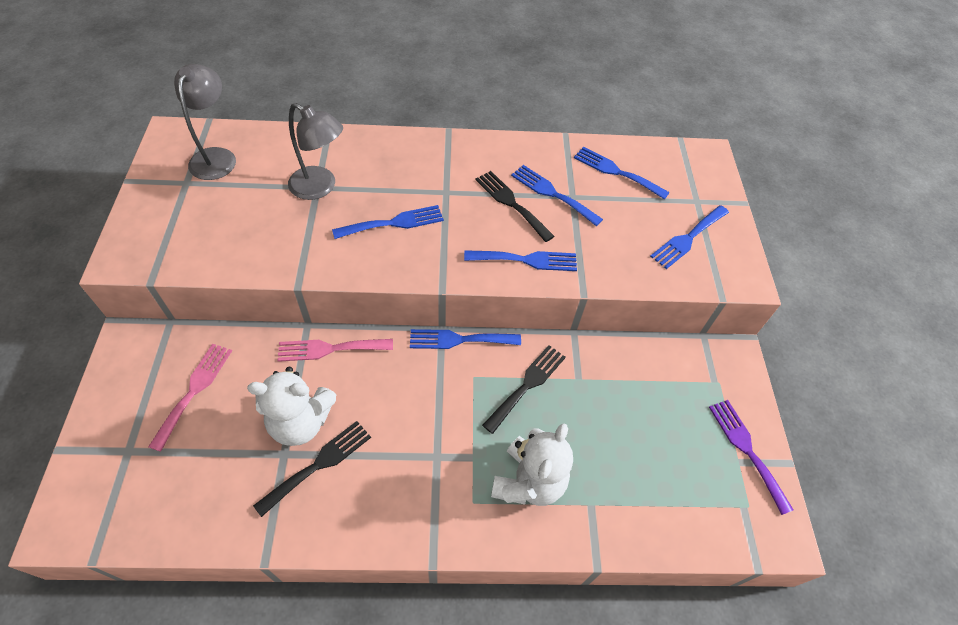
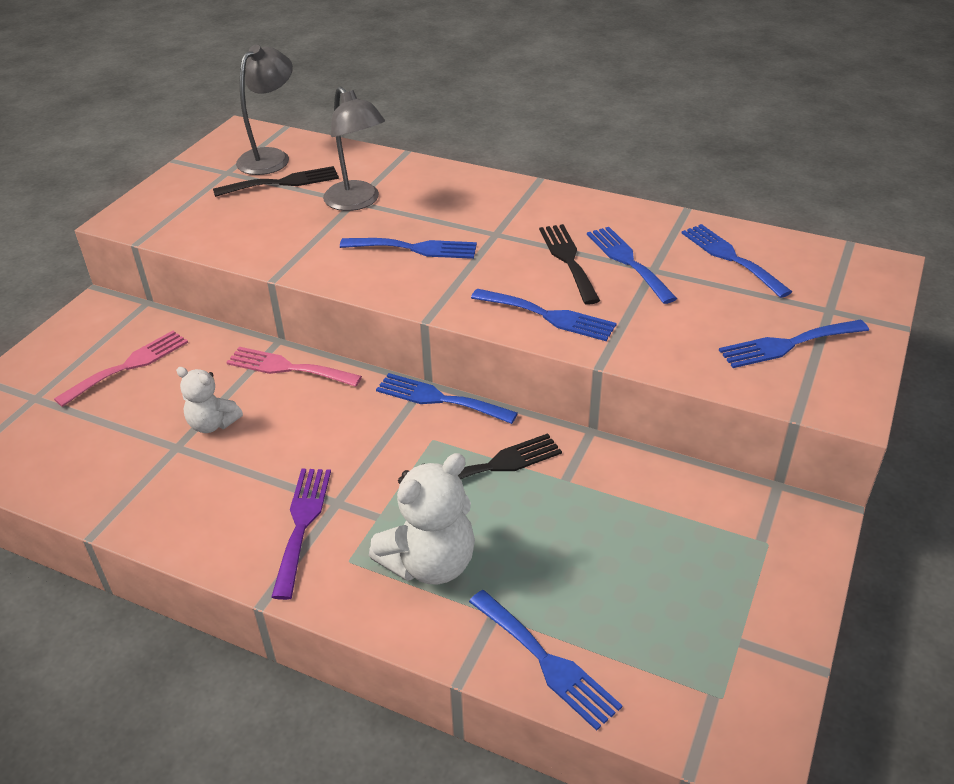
camera: 30 degrees right, 15 degrees down
white teddy bear [247,367,336,446] -> white teddy bear [176,367,243,433], size x0.60
black fork [253,421,371,517] -> black fork moved to [213,166,339,197]
purple fork [709,400,793,515] -> purple fork moved to [271,469,331,600]
none -> blue fork [469,590,623,731]

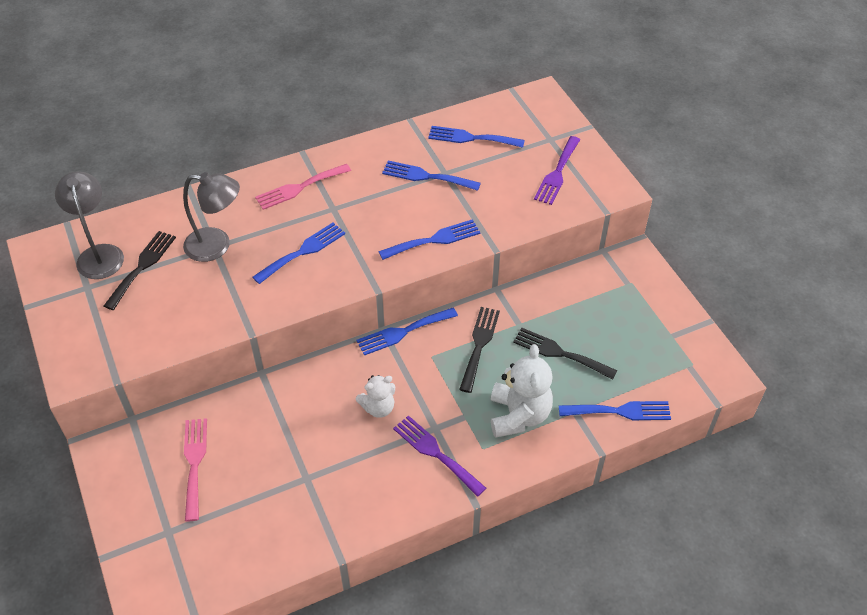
camera: 50 degrees left, 10 degrees up
white teddy bear [176,367,243,433] -> white teddy bear moved to [356,375,395,418]
pink fork [226,347,362,387] -> pink fork moved to [255,164,351,210]
black fork [539,224,600,305] -> black fork moved to [513,328,617,380]
blue fork [719,320,869,368] -> purple fork [534,136,580,205]

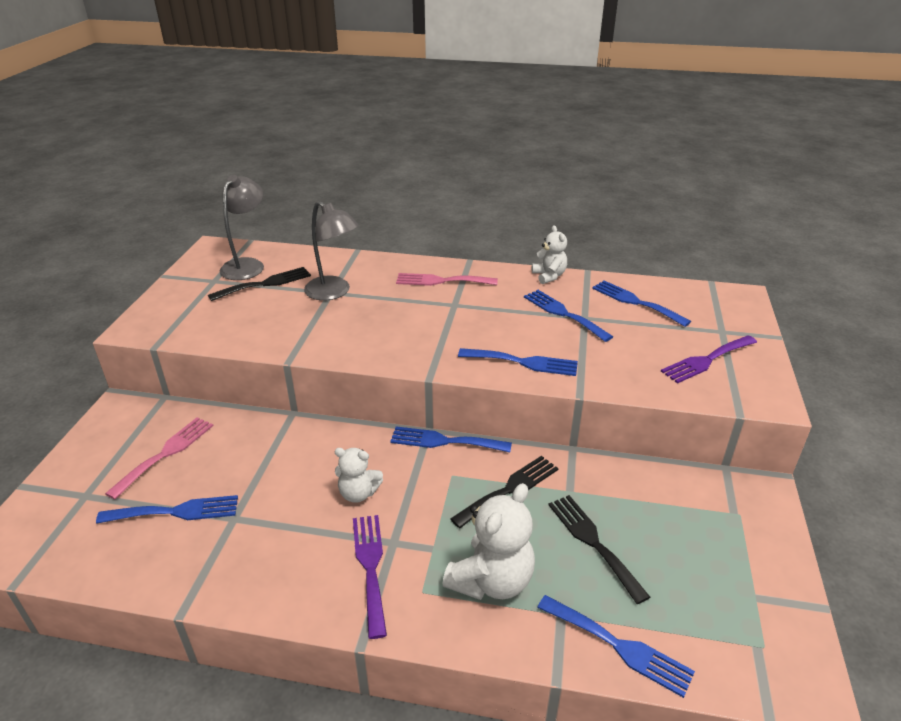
camera: 35 degrees right, 15 degrees down
blue fork [252,223,345,284] -> blue fork moved to [96,495,238,524]
none -> white teddy bear [532,225,567,284]

